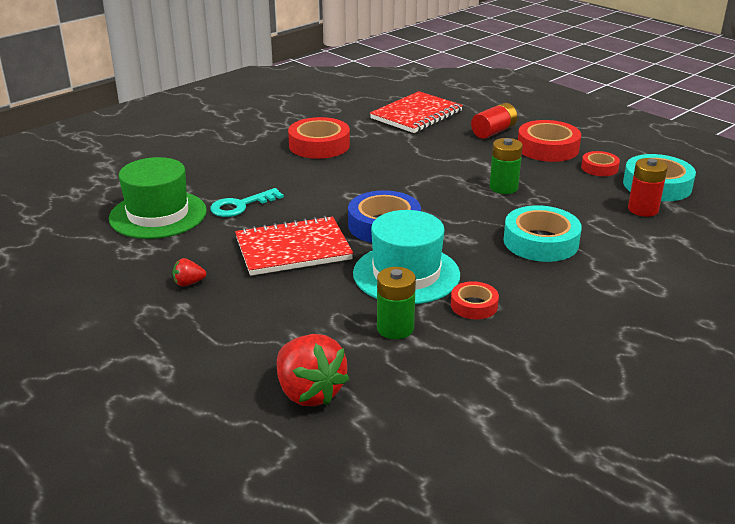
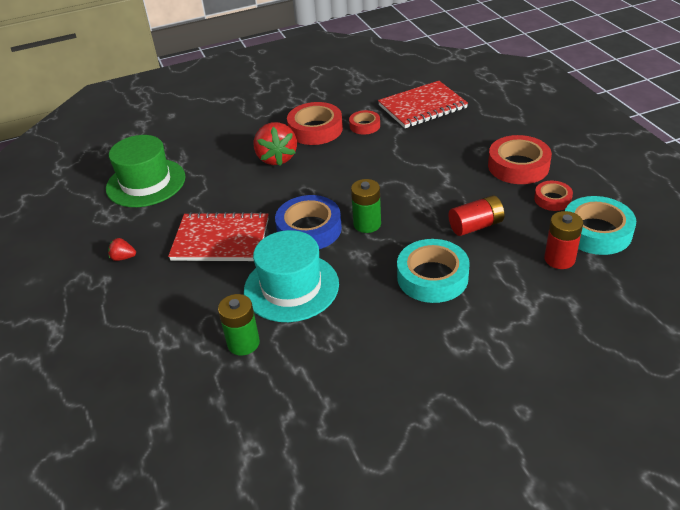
camera: 25 degrees right, 10 degrees up
turquoise key [210,188,284,217] -> none
red strawberry [277,334,349,406] -> red strawberry moved to [254,122,297,166]
red tape [451,281,499,319] -> red tape moved to [349,110,380,135]
red battery [471,103,517,139] -> red battery moved to [449,195,504,236]
green battery [490,138,523,194] -> green battery moved to [351,179,381,233]

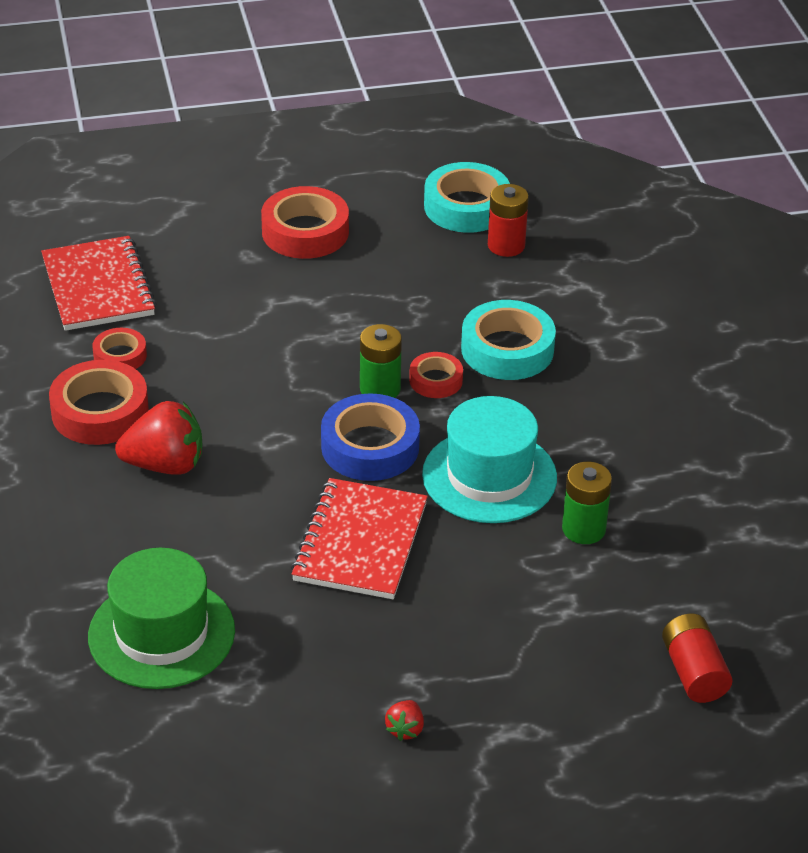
camera: 85 degrees left, 0 degrees up
red strawberry [108,238,136,261] -> red strawberry moved to [385,700,424,741]
red battery [449,195,504,236] -> red battery moved to [662,614,733,703]
red tape [534,181,573,211] -> red tape moved to [409,352,463,398]

